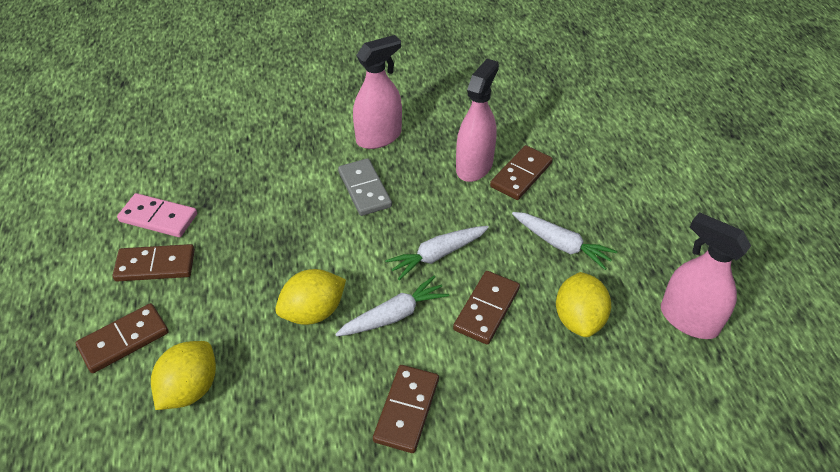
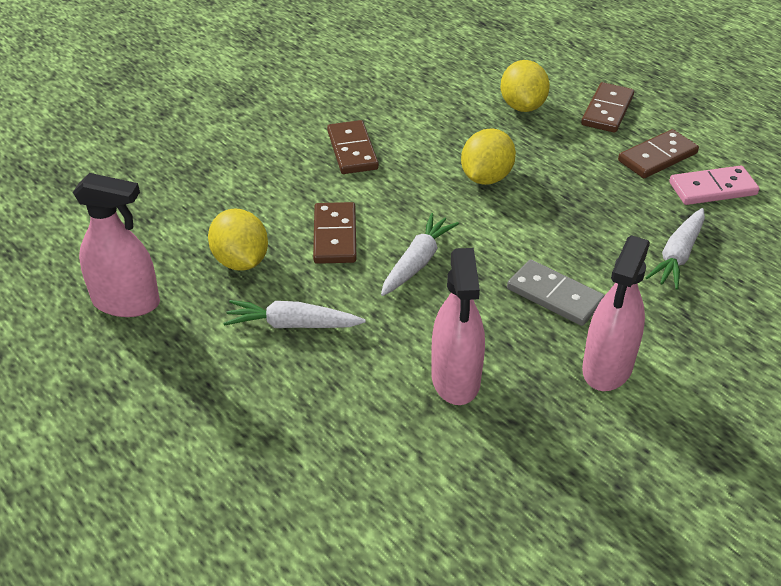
camera: 150 degrees right, 5 degrees down
white carrot [335,275,449,336] -> white carrot moved to [645,208,705,290]
brown domino [490,145,553,200] -> none

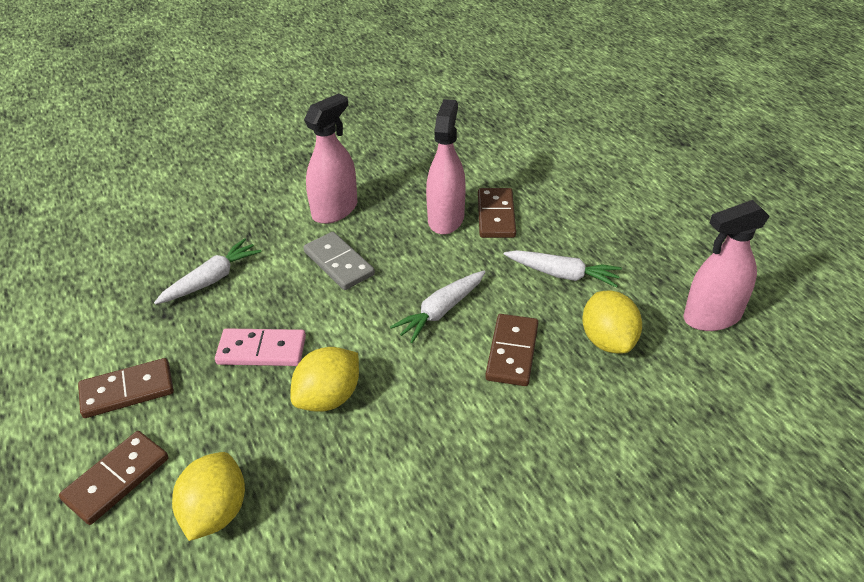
camera: 165 degrees left, 0 degrees up
pink spray bottle [72,173,160,317] -> pink spray bottle turned 45 degrees counterclockwise [683,200,770,331]
brown domino [327,120,379,174] -> brown domino moved to [478,188,516,238]
pink domino [669,165,759,205] -> pink domino moved to [215,328,306,366]

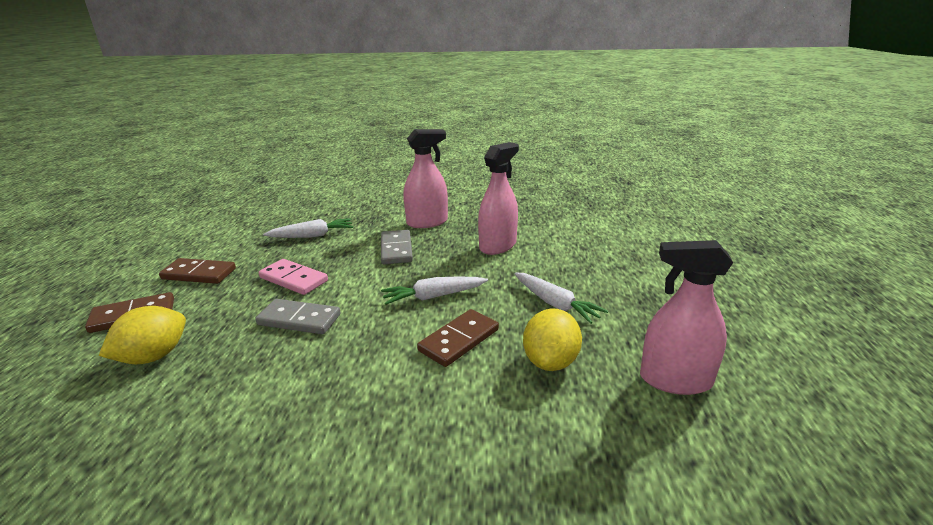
camera: 30 degrees right, 15 degrees down
yellow lemon [290,347,359,412] -> grey domino [255,299,341,334]
brown domino [478,188,516,238] -> none

